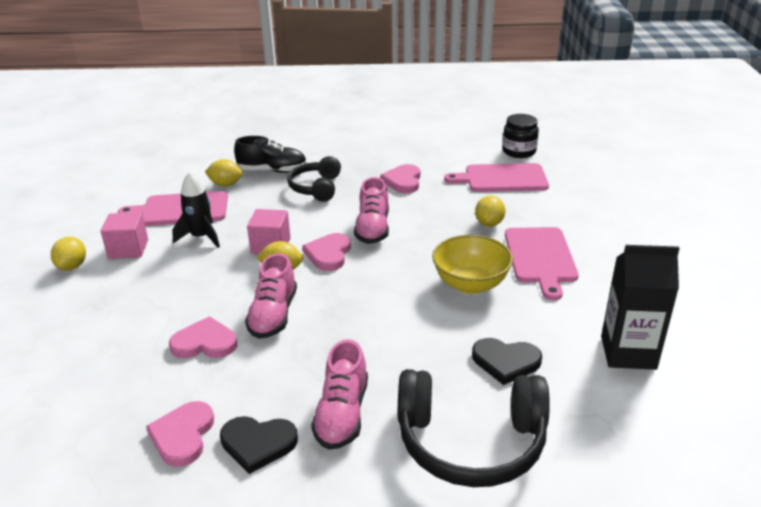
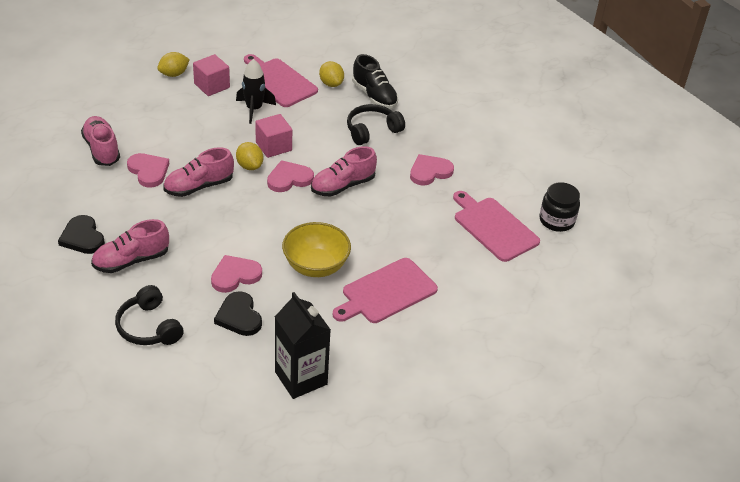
camera: 50 degrees right, 10 degrees up
pink heart [146,401,214,467] -> pink heart moved to [211,255,262,293]
black headphones [398,369,550,487] -> black headphones [115,285,184,345], size x0.62
yellow lemon [475,195,505,227] -> none
none -> pink shoe [81,116,120,166]

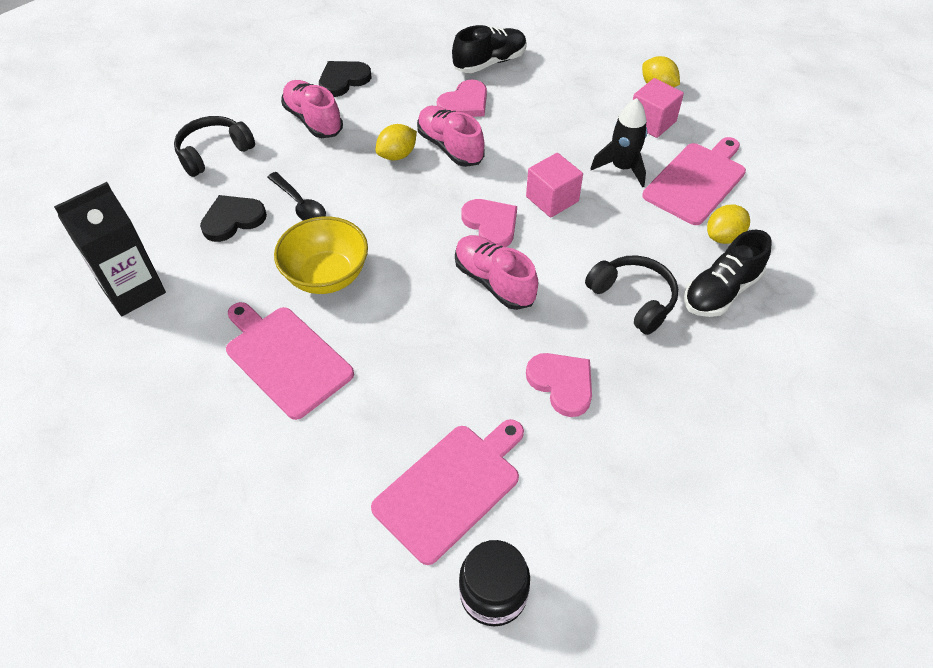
camera: 85 degrees right, 10 degrees up
pink shoe [81,116,120,166] -> black shoe [452,25,527,73]
pink heart [211,255,262,293] -> black spoon [267,172,326,221]
yellow lemon [236,142,263,170] -> yellow lemon moved to [375,124,417,160]

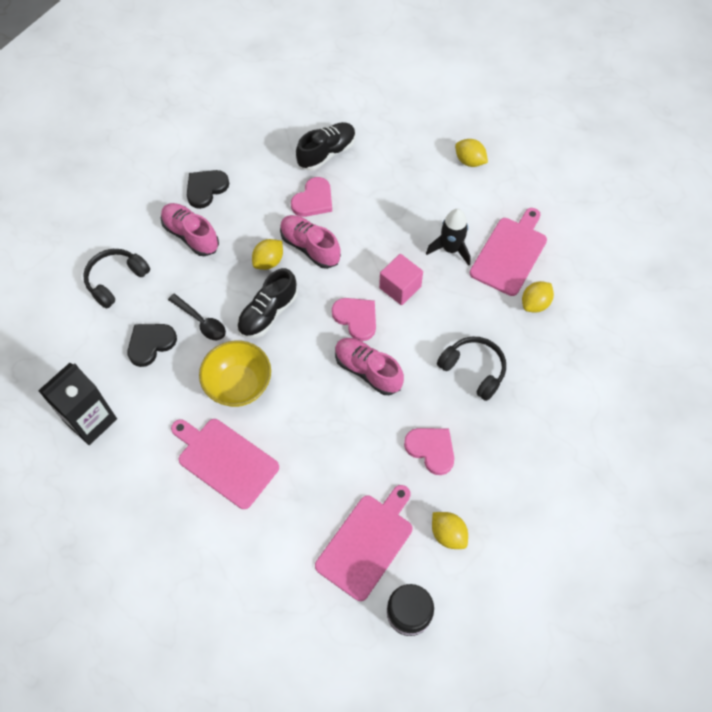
camera: 10 degrees left, 10 degrees up
pink cube [633,78,684,138] -> none
black shoe [684,230,772,317] -> black shoe moved to [237,268,298,338]
none -> yellow lemon [432,512,468,549]

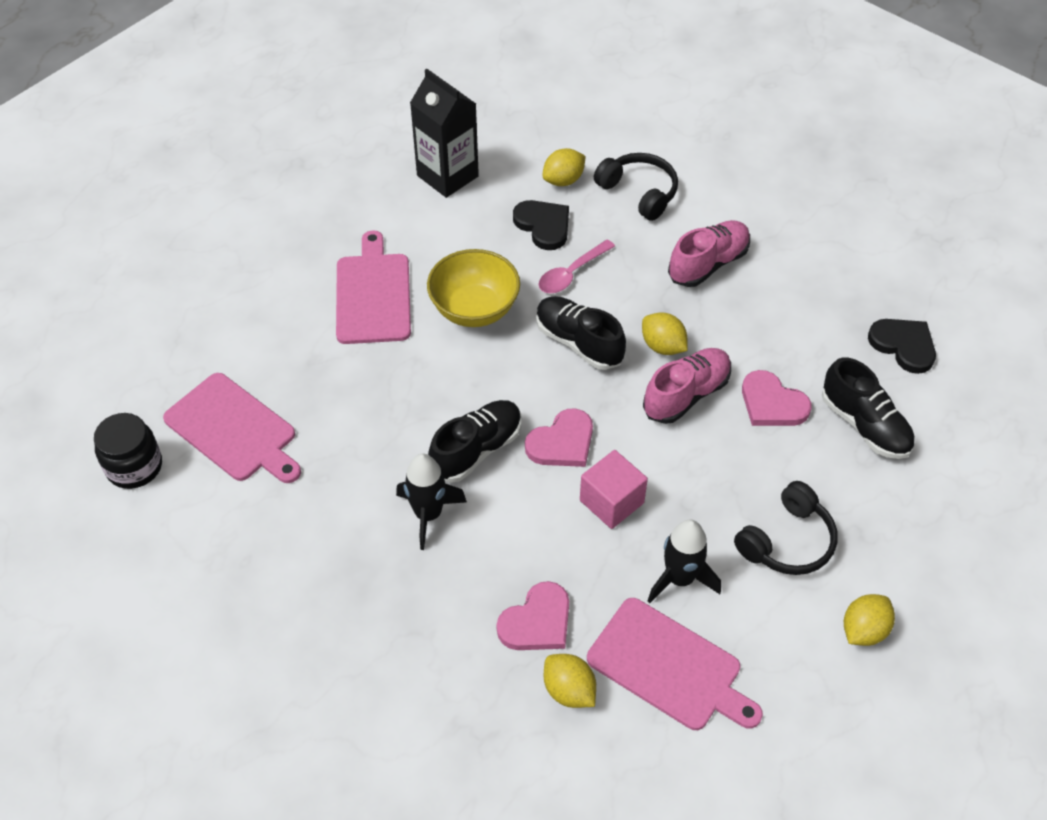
camera: 95 degrees right, 10 degrees down
black spoon [168,294,226,340] -> pink spoon [539,240,615,293]
pink cutting board [171,419,279,509] -> pink cutting board turned 45 degrees counterclockwise [336,231,411,344]
black heart [187,170,229,209] -> black heart moved to [868,319,936,374]
pink shoe [335,338,404,395] -> black shoe [428,400,521,483]
pink heart [404,428,454,475] -> pink heart moved to [496,581,569,650]
yellow lemon [432,512,468,549] -> yellow lemon moved to [543,148,586,186]
black headphones [437,337,506,401] -> black headphones moved to [734,481,837,575]
none -> black rocket [396,454,467,550]

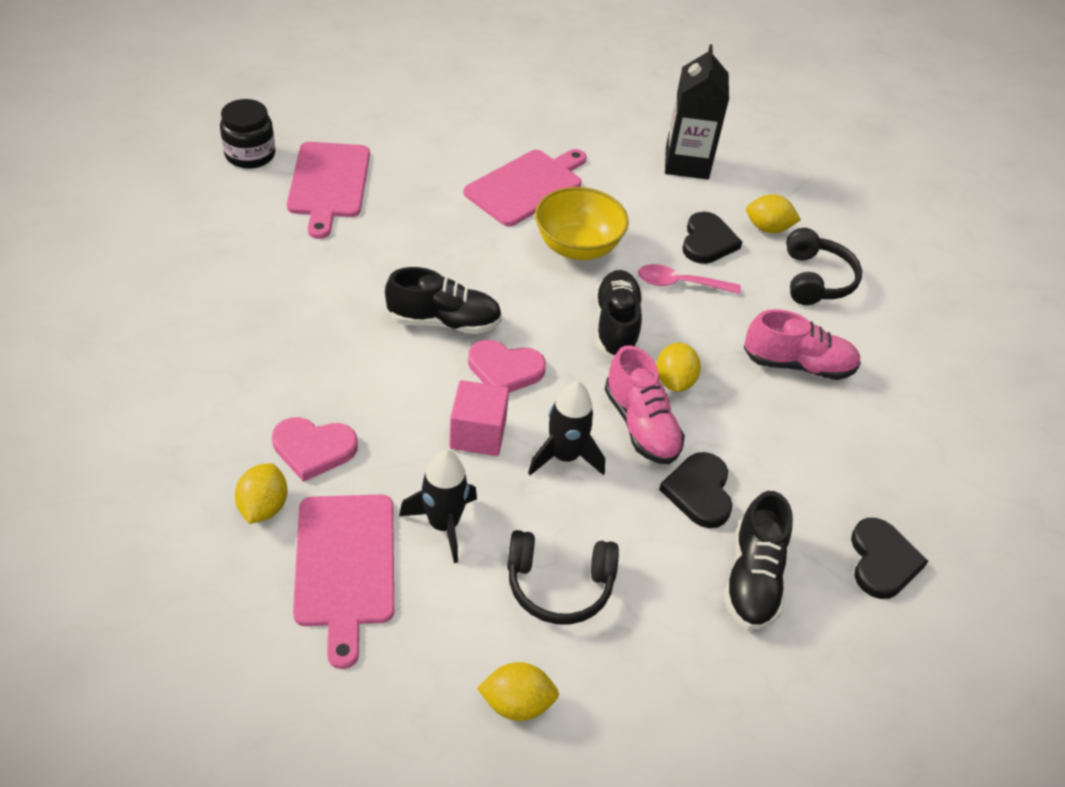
camera: 45 degrees right, 5 degrees down
black rocket [396,454,467,550] -> black rocket moved to [528,381,605,475]
pink shoe [643,348,731,424] -> pink shoe turned 60 degrees clockwise [604,345,685,464]
pink heart [742,370,811,426] -> black heart [659,452,732,528]

